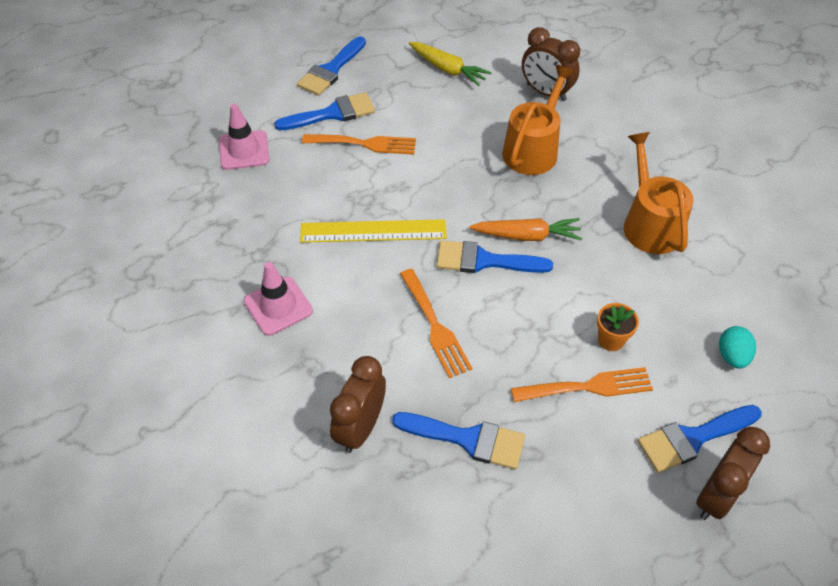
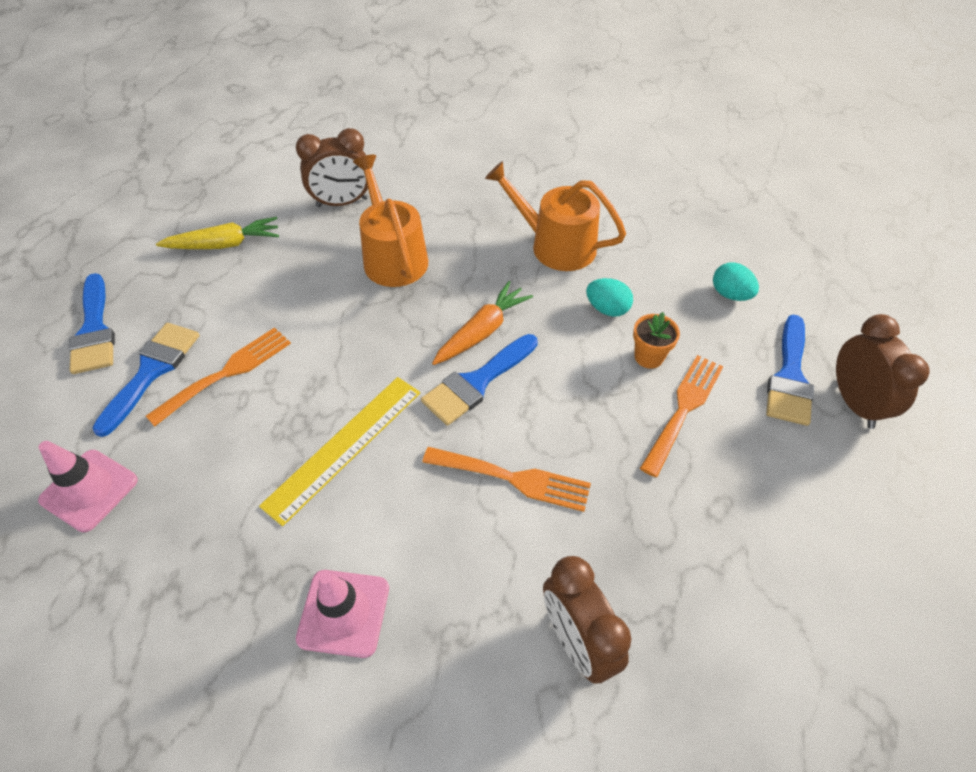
camera: 50 degrees left, 0 degrees up
blue brush [392,412,525,469] -> none
none -> turquoise egg [586,278,633,317]

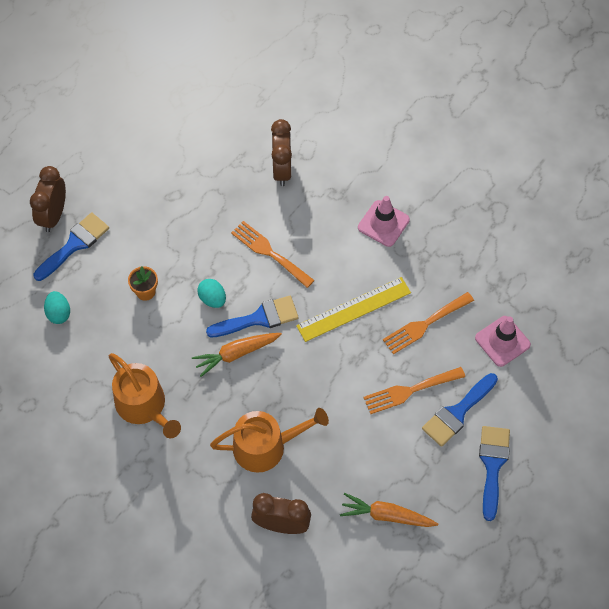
camera: 155 degrees left, 10 degrees up
yellow carrot [156,217,279,249] -> orange carrot [340,493,438,527]
orange watering can [353,155,428,287] -> orange watering can turned 105 degrees counterclockwise [210,408,329,473]
turquoise egg [586,278,633,317] -> turquoise egg moved to [197,279,226,308]
orange fork [640,355,724,477] -> orange fork moved to [383,292,474,354]

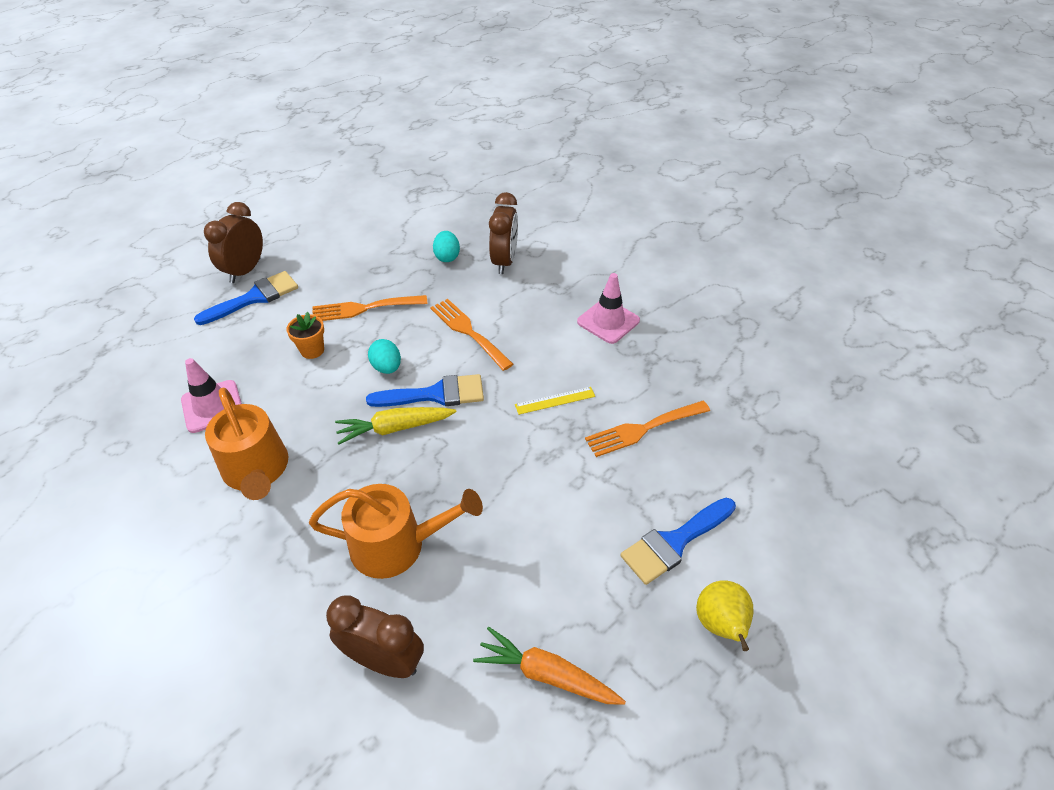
camera: 10 degrees right, 15 degrees down
turquoise egg [44,291,70,324] -> turquoise egg moved to [433,231,460,262]
orange carrot [192,333,282,377] -> yellow carrot [335,407,456,445]
yellow ruler [296,277,411,342] -> yellow ruler [515,387,595,415], size x0.53
orange fork [363,367,465,414] -> orange fork moved to [312,295,428,321]
pink traffic cone [475,316,531,367] -> pink traffic cone moved to [181,358,242,433]
blue brush [479,426,510,521] -> yellow pear [696,580,754,651]

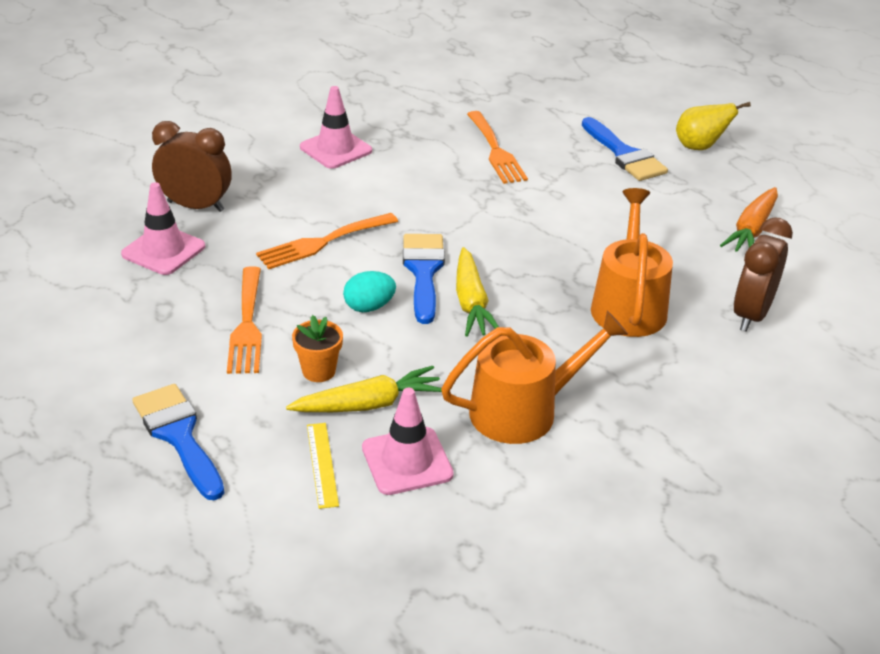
camera: 85 degrees left, 10 degrees down
brown clock [204,202,263,283] -> none
turquoise egg [433,231,460,262] -> pink traffic cone [121,182,205,275]
yellow ruler [515,387,595,415] -> yellow ruler moved to [307,423,339,509]
none -> yellow carrot [286,366,442,412]

